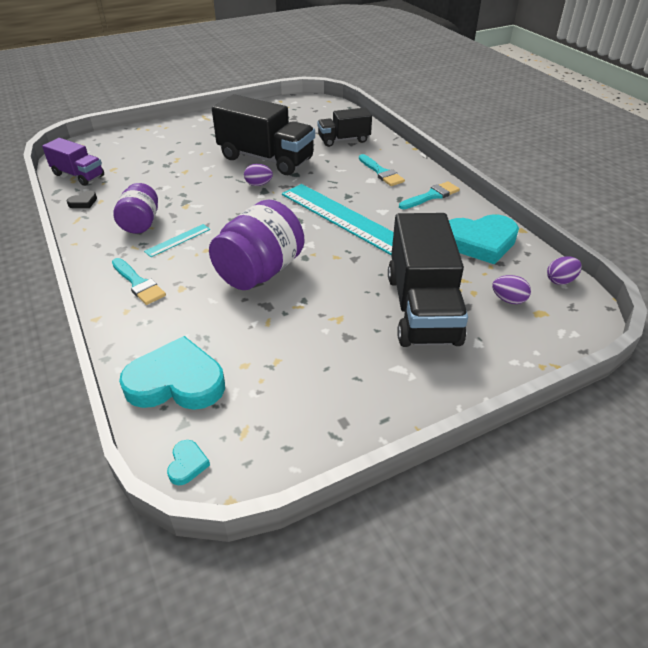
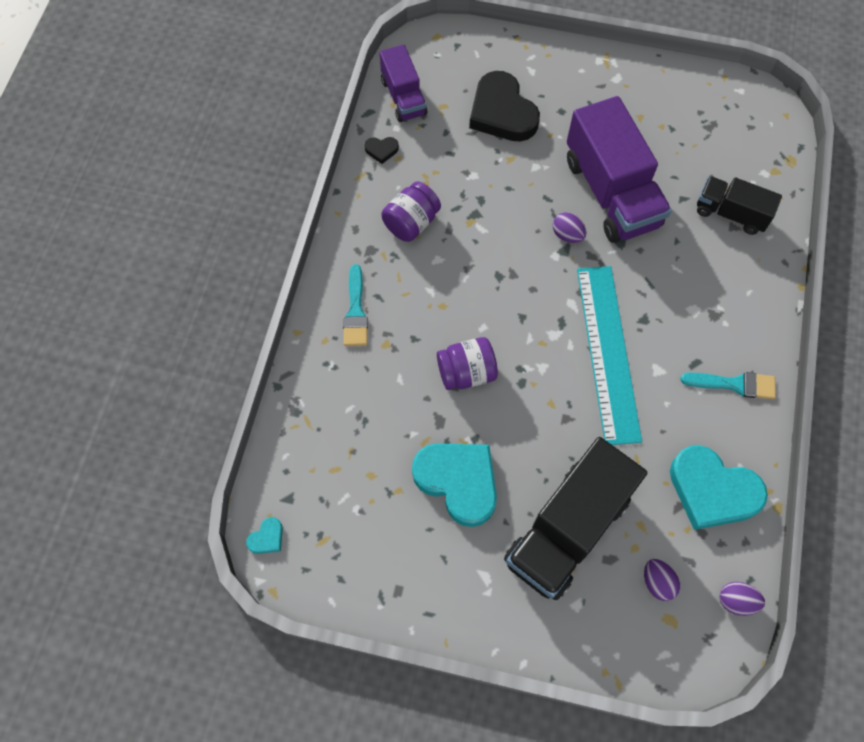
camera: 40 degrees right, 25 degrees up
turquoise heart [119,336,225,410] -> turquoise heart moved to [412,443,497,527]
turquoise ruler [144,224,210,257] -> none
purple jar [209,199,304,290] -> purple jar [437,337,498,390], size x0.62
black truck [212,94,315,175] -> purple truck [567,96,672,243]
turquoise brush [359,154,405,186] -> none
none -> black heart [469,71,540,142]

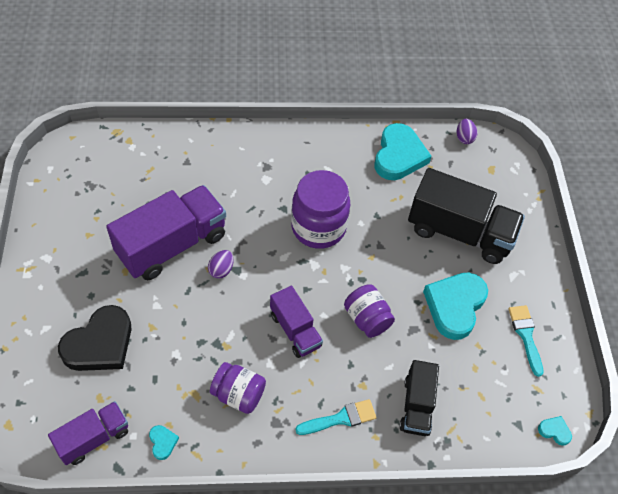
camera: 110 degrees left, 10 degrees down
black heart [364,137,399,164] -> turquoise heart [149,425,179,460]
turquoise ruler [577,266,642,445] -> purple jar [291,170,350,249]
purple egg [644,559,680,601] -> none
turquoise brush [681,372,776,399] -> turquoise brush moved to [508,305,544,377]
black truck [697,176,782,235] -> black truck moved to [399,360,439,436]
none -> purple truck [270,286,323,358]

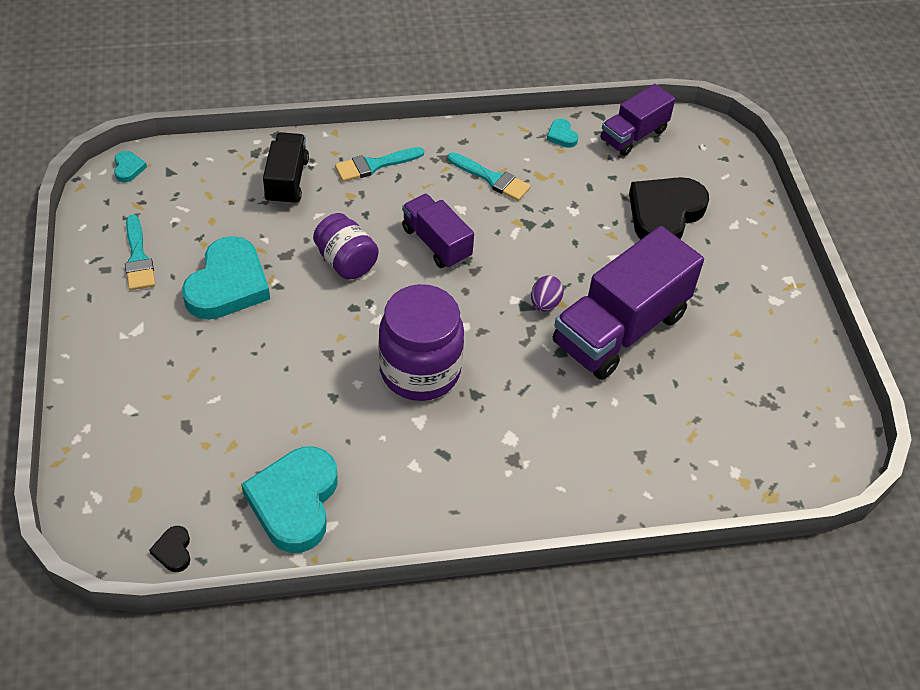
camera: 175 degrees right, 5 degrees down
purple jar [210,362,266,414] -> turquoise brush [447,152,531,201]
black truck [408,168,525,264] -> none
purple egg [457,119,478,144] -> black heart [149,526,190,572]
turquoise heart [538,416,572,446] -> turquoise heart turned 120 degrees counterclockwise [114,151,147,182]

